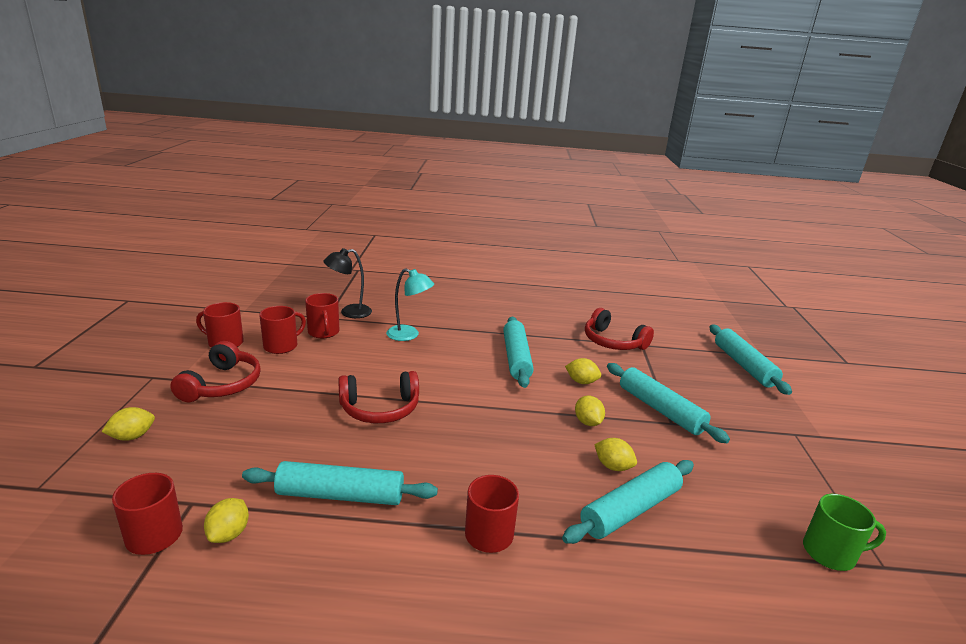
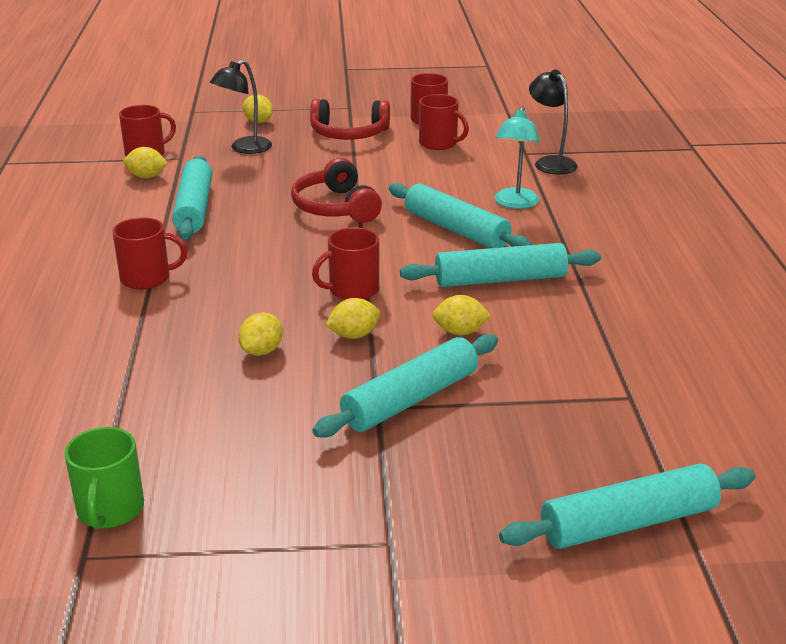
camera: 85 degrees right, 5 degrees up
red mug [305,293,339,338] -> red mug moved to [312,227,379,300]
turquoise rolling pin [562,460,694,544] -> turquoise rolling pin moved to [389,183,532,248]
yellow lemon [565,358,601,384] -> yellow lemon turned 75 degrees clockwise [432,295,491,335]
red headphones [585,308,654,350] -> none
none -> black lamp [210,60,272,154]

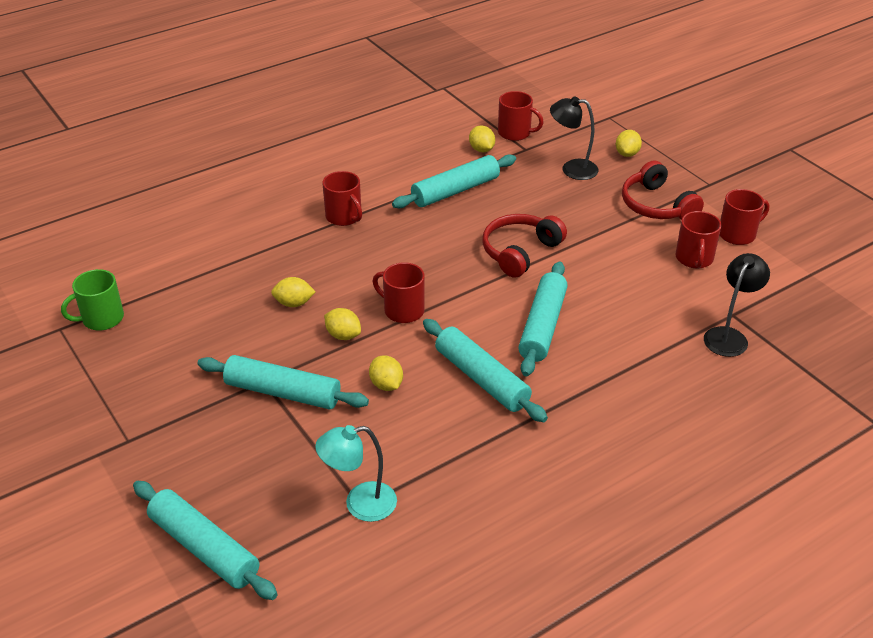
camera: 60 degrees right, 10 degrees up
turquoise lamp [495,106,540,209] -> turquoise lamp moved to [315,425,397,522]

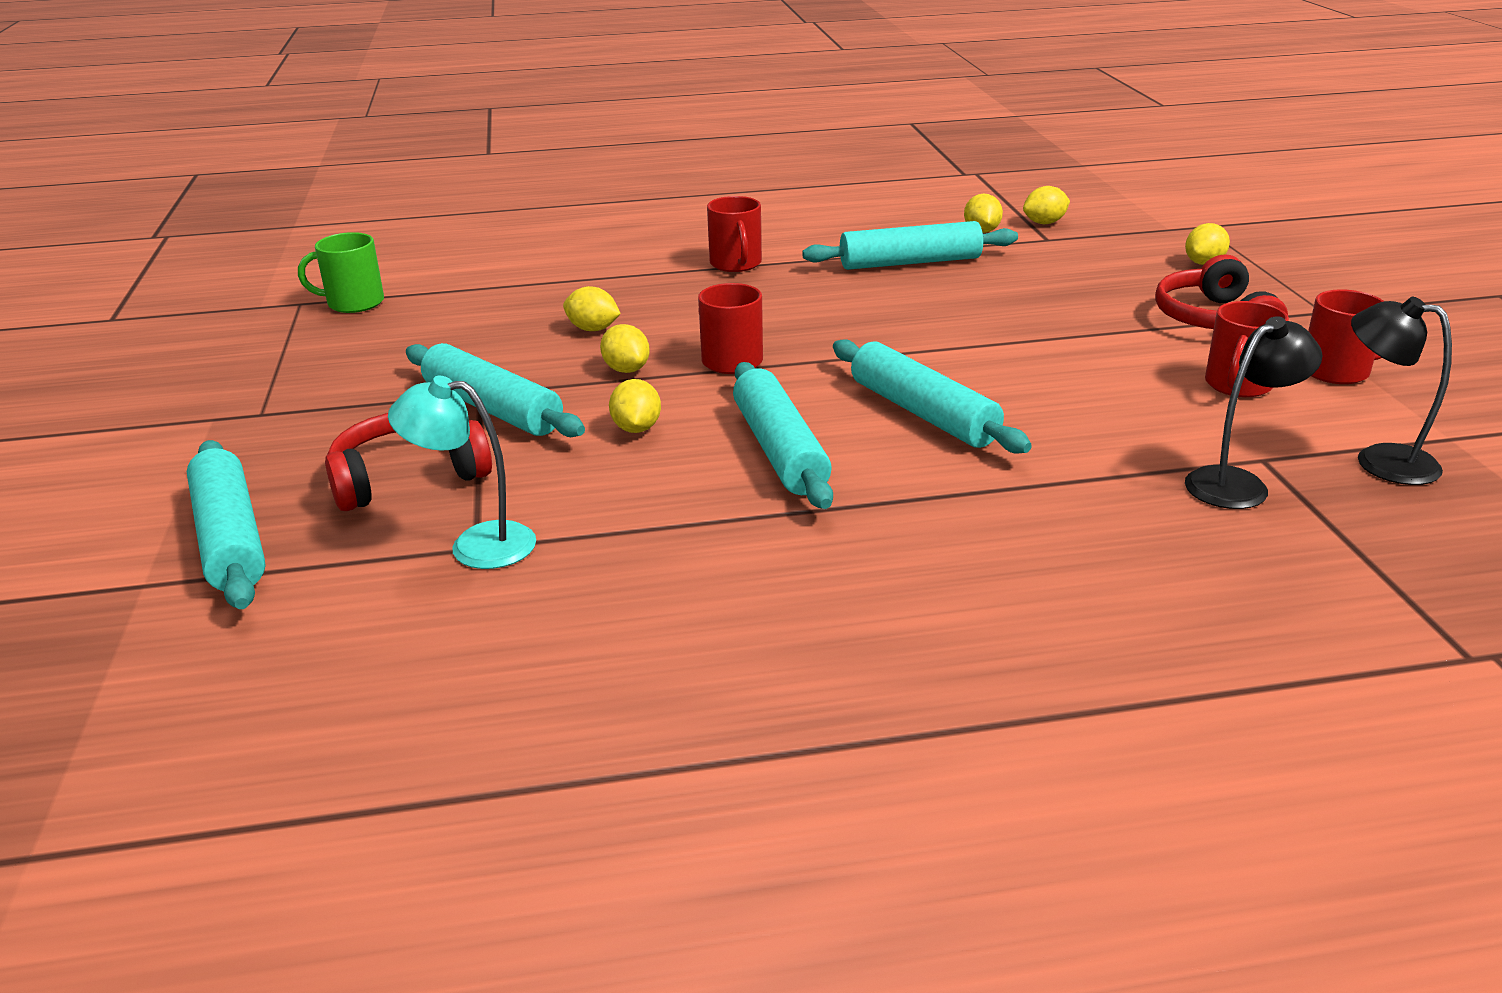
camera: 25 degrees right, 10 degrees down
red headphones [483,214,567,278] -> red headphones moved to [325,413,492,511]
red mug [498,91,544,141] -> yellow lemon [1023,186,1070,224]
turquoise rolling pin [518,261,568,376] -> turquoise rolling pin turned 75 degrees counterclockwise [833,339,1032,453]
black lamp [550,96,599,180] -> black lamp moved to [1351,297,1452,485]

